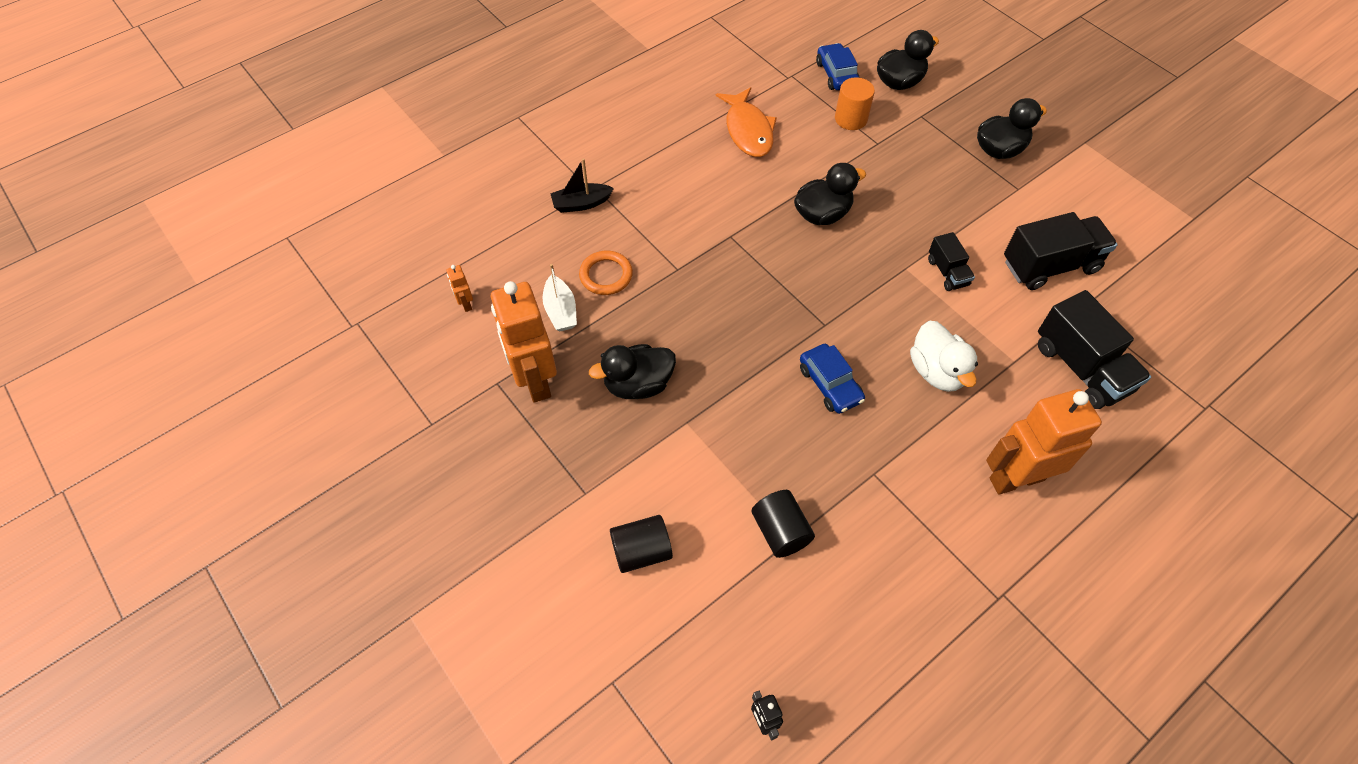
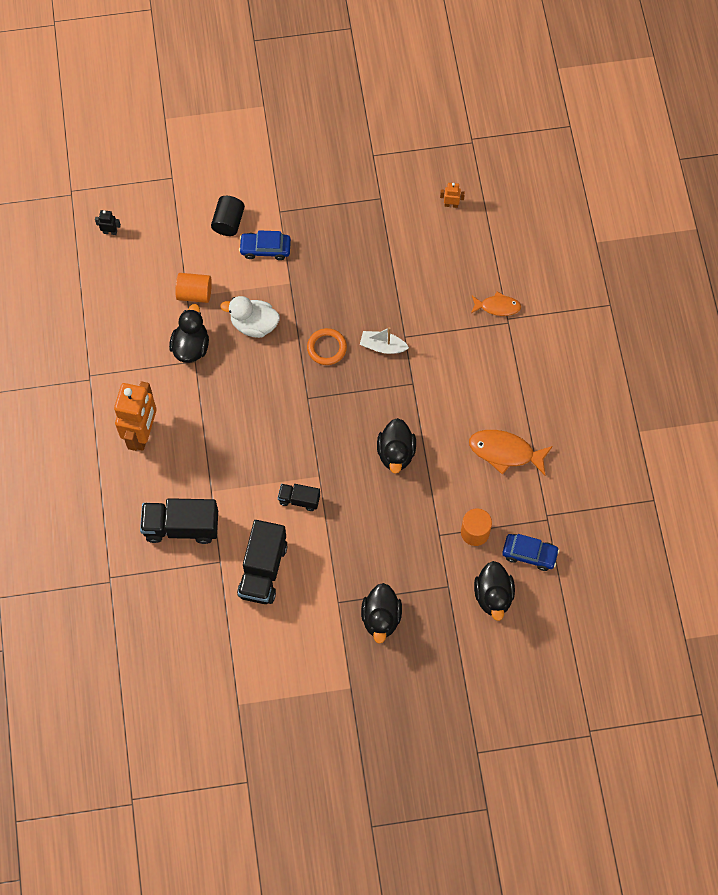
camera: 120 degrees right, 10 degrees up
orange robot [491,281,557,403] -> none
white boat [543,264,577,331] -> white boat moved to [360,327,409,354]
black boat [550,158,614,213] -> orange fish [471,291,521,316]
orange ring [579,251,633,295] -> orange ring moved to [307,328,347,365]
black duck [589,344,676,399] -> black duck moved to [169,304,209,363]
black cylinder [752,490,815,558] -> orange cylinder [175,273,212,303]
blue car [800,344,865,414] -> blue car moved to [239,230,291,260]
white duck [910,321,978,392] -> white duck moved to [220,296,280,338]

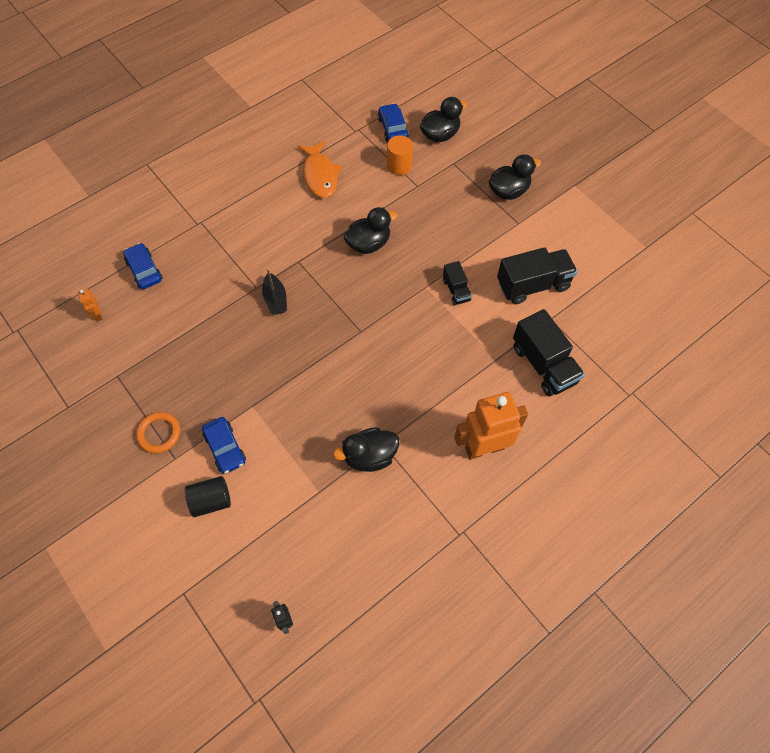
camera: 120 degrees left, 5 degrees down
orange cylinder [175,273,212,303] -> none
white duck [220,296,280,338] -> none
orange ring [307,328,347,365] -> orange ring moved to [136,412,180,453]
white boat [360,327,409,354] -> black boat [262,267,287,315]
orange fish [471,291,521,316] -> none
none -> blue car [123,243,163,289]

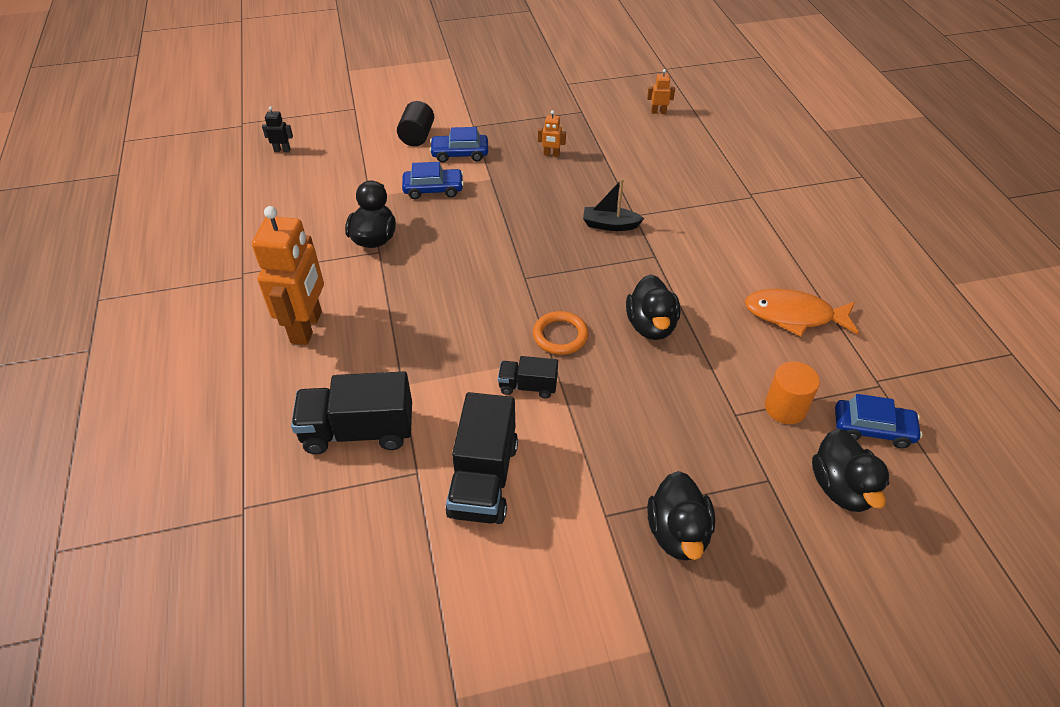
camera: 115 degrees right, 15 degrees down
blue car [123,243,163,289] -> blue car moved to [402,162,464,199]
orange ring [136,412,180,453] -> orange ring moved to [533,311,588,355]
none -> orange robot [538,110,566,157]

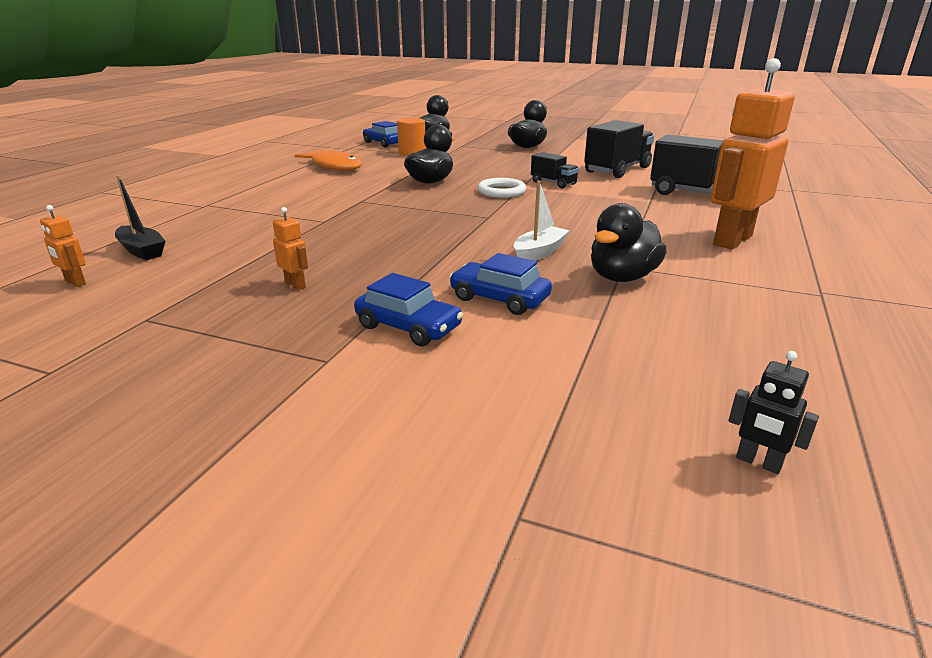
camera: 145 degrees left, 20 degrees down
black cylinder [397,101,434,146] -> none
orange ring [533,311,588,355] -> white ring [478,178,526,198]
black boat [583,179,644,231] -> black boat moved to [115,175,166,260]
none -> white boat [514,180,570,261]

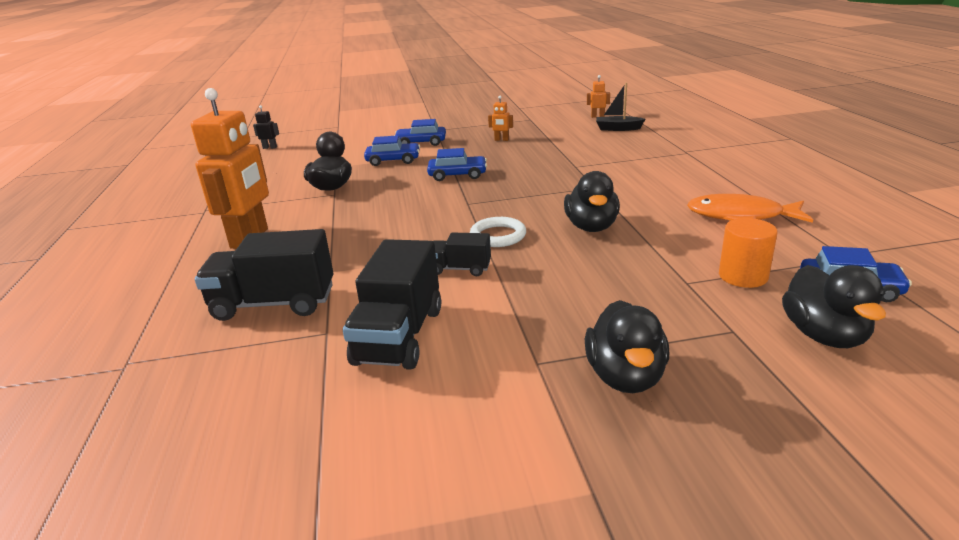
camera: 150 degrees right, 0 degrees up
white boat [514,180,570,261] -> none
none -> blue car [427,148,487,181]

